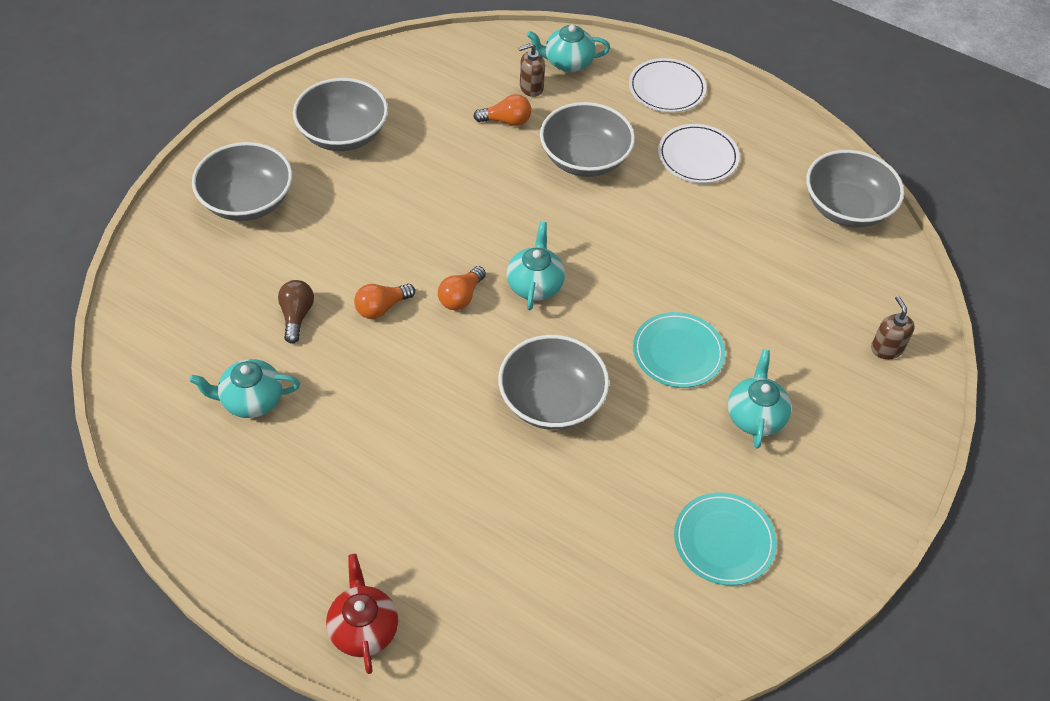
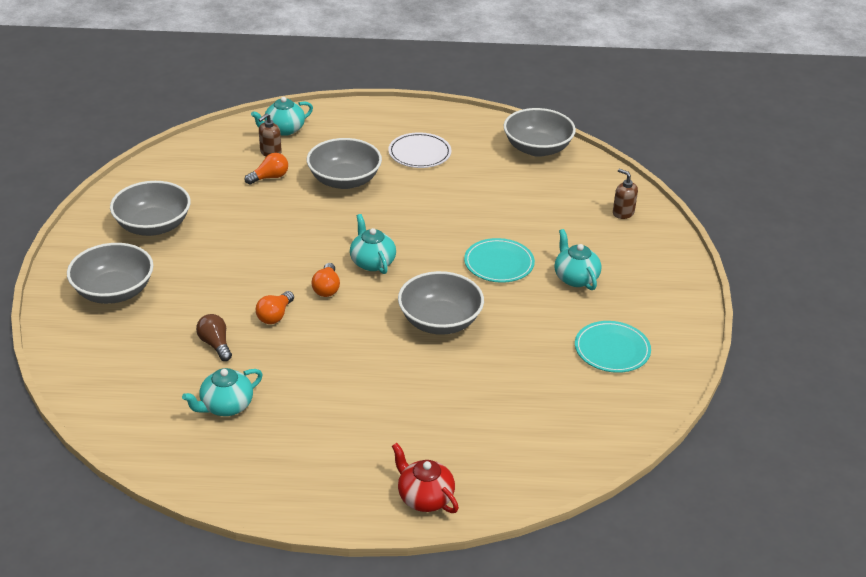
camera: 30 degrees left, 15 degrees down
white plate [629,58,707,112] -> none

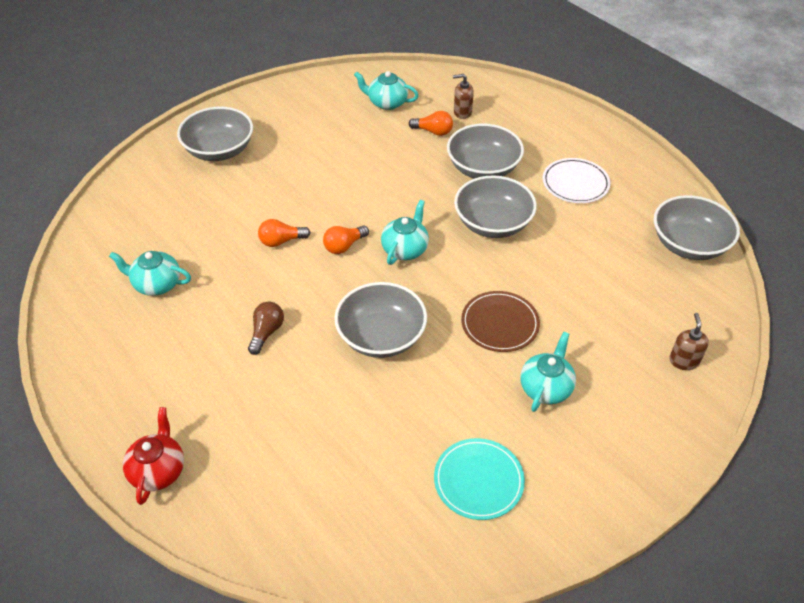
camera: 50 degrees right, 10 degrees up
grey bowl [110,181,191,236] -> grey bowl moved to [454,175,537,238]
brown light bulb [196,314,232,361] -> brown light bulb moved to [248,302,284,355]
turquoise teapot [251,97,313,136] -> turquoise teapot moved to [354,71,419,110]
turquoise plate [464,238,535,283] -> brown plate [461,291,540,352]

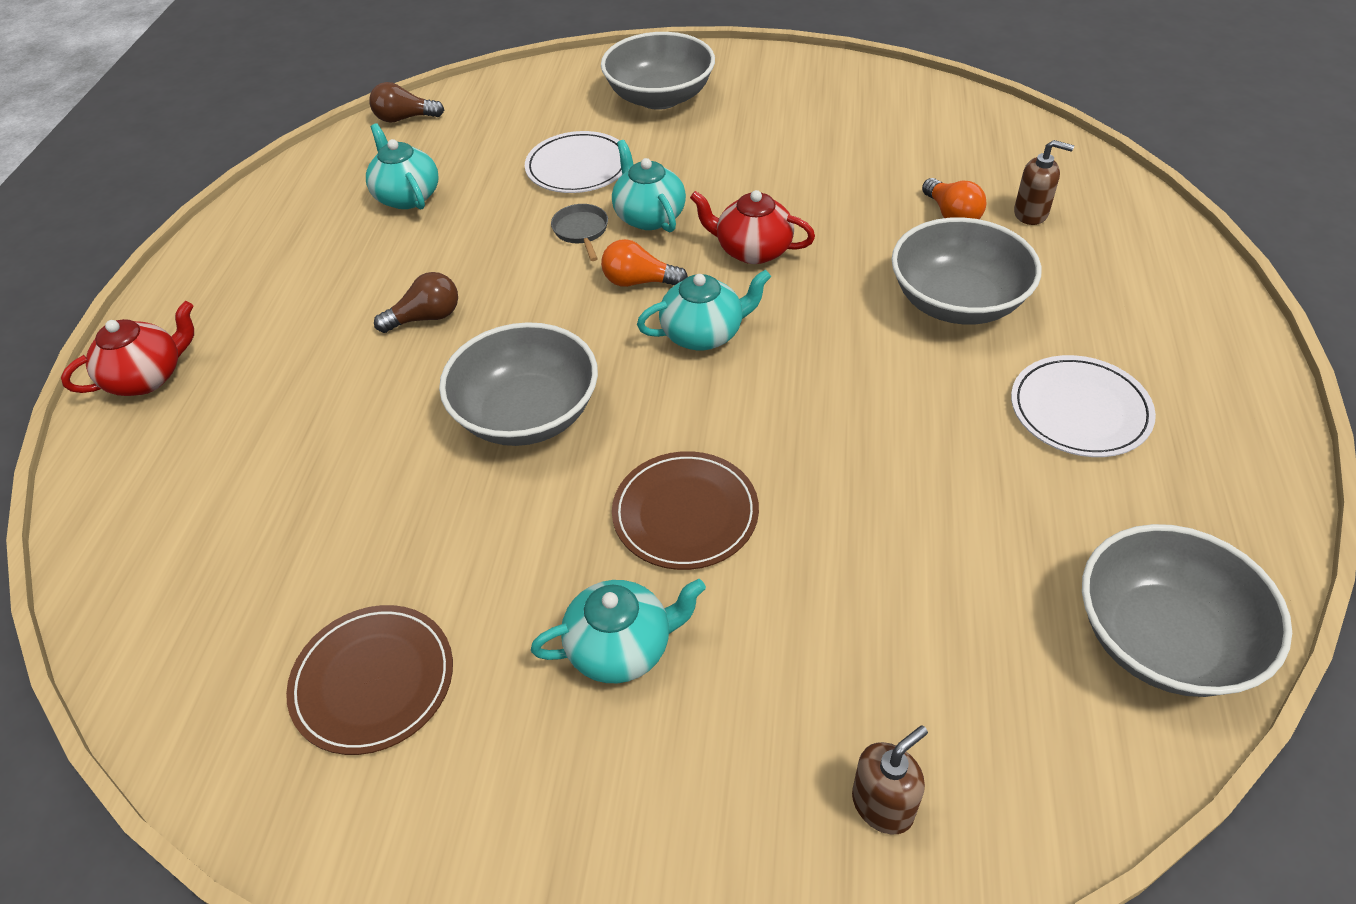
camera: 50 degrees right, 0 degrees up
orange light bulb [258,219,311,247] -> grey pan [551,204,608,261]
turquoise teapot [354,71,419,110] -> turquoise teapot moved to [612,140,686,232]
turquoise plate [434,438,525,520] -> brown plate [286,605,453,755]
brown soap dispenser [453,74,474,119] -> brown soap dispenser turned 150 degrees clockwise [1014,140,1074,225]
grey bowl [454,175,537,238] -> none
none -> brown light bulb [369,82,444,123]
none -> white plate [525,131,622,193]
none -> red teapot [690,190,815,264]

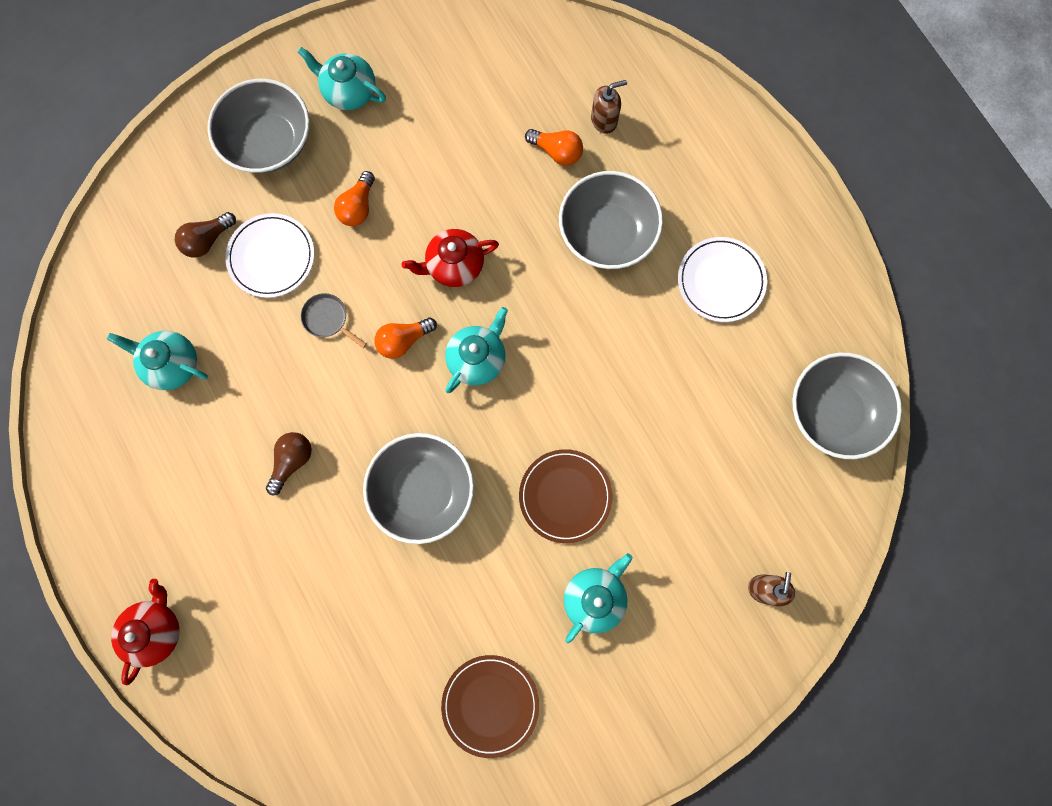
camera: 40 degrees left, 30 degrees up
brown light bulb [369,82,444,123] -> brown light bulb moved to [175,212,236,258]
turquoise teapot [612,140,686,232] -> turquoise teapot moved to [298,47,386,110]
none -> orange light bulb [334,171,375,226]

